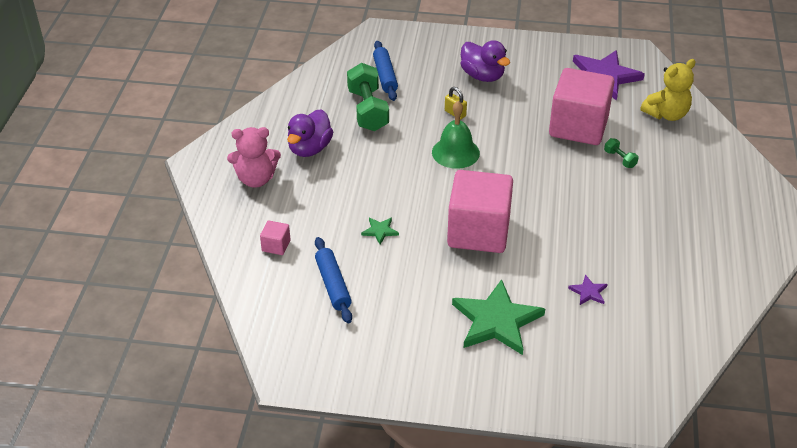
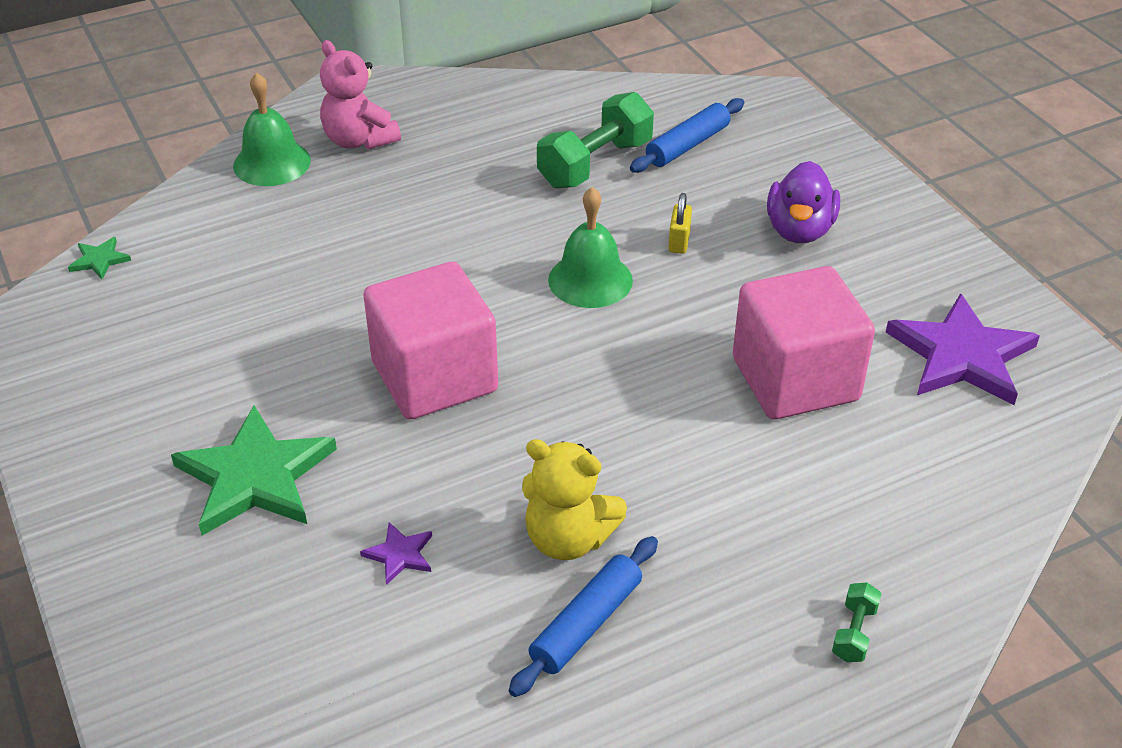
camera: 55 degrees right, 0 degrees up
pink cube [260,221,291,255] -> none
purple duck [287,109,333,157] -> none
blue rolling pin [315,237,352,323] -> blue rolling pin moved to [509,536,658,697]
green star [361,218,399,244] -> green star moved to [68,237,131,279]
green dumbbell [604,138,639,168] -> green dumbbell moved to [832,583,882,662]
yellow teddy bear [641,59,696,121] -> yellow teddy bear moved to [522,439,627,560]
none -> green bell [233,72,311,186]

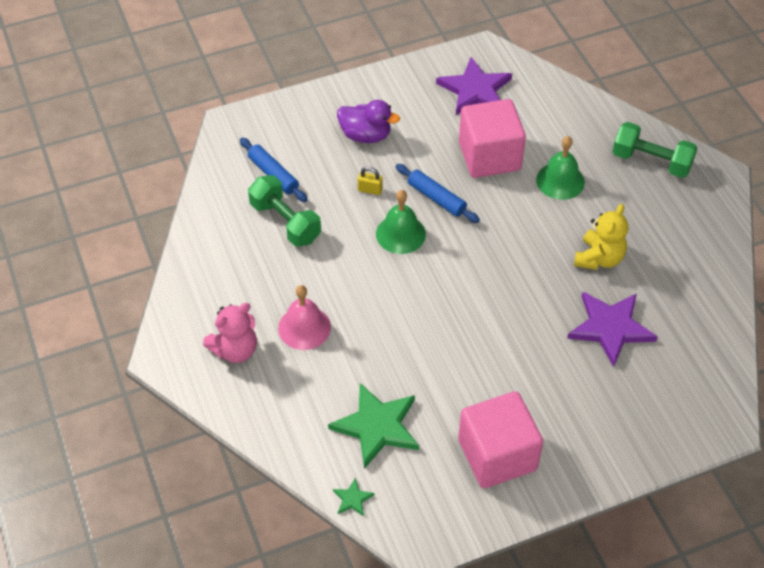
camera: 85 degrees left, 10 degrees up
green star [171,406,337,535] -> green star moved to [328,383,419,469]
green bell [233,72,311,186] -> green bell moved to [536,136,585,200]
purple star [360,522,432,585] -> purple star [567,292,658,367], size x2.31
pink cube [363,262,498,420] -> pink cube moved to [458,391,543,488]
blue rolling pin [509,536,658,697] -> blue rolling pin moved to [396,164,480,223]
green dumbbell [832,583,882,662] -> green dumbbell [612,122,698,178], size x2.20
none -> pink bell [278,285,331,350]

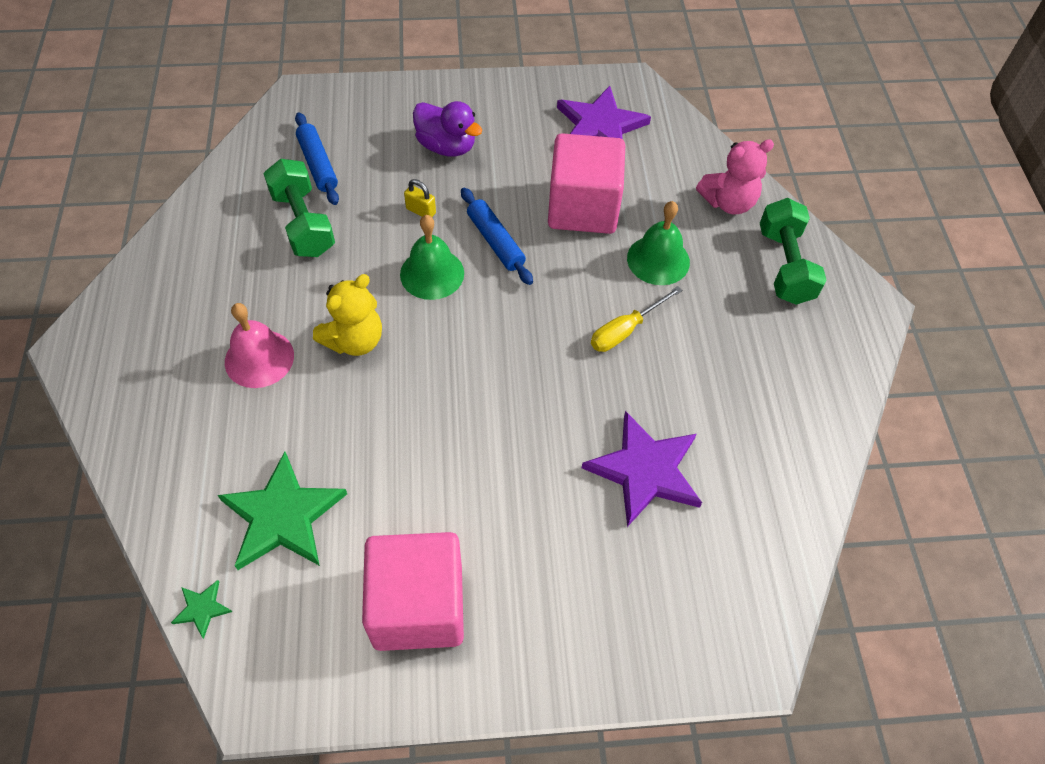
camera: 15 degrees right, 5 degrees up
pink teddy bear [203,303,257,363] -> pink teddy bear moved to [696,139,774,215]
yellow teddy bear [574,204,628,270] -> yellow teddy bear moved to [313,274,382,356]
green dumbbell [612,122,698,178] -> green dumbbell turned 45 degrees clockwise [760,198,826,305]
none -> yellow screwdriver [591,286,682,352]

